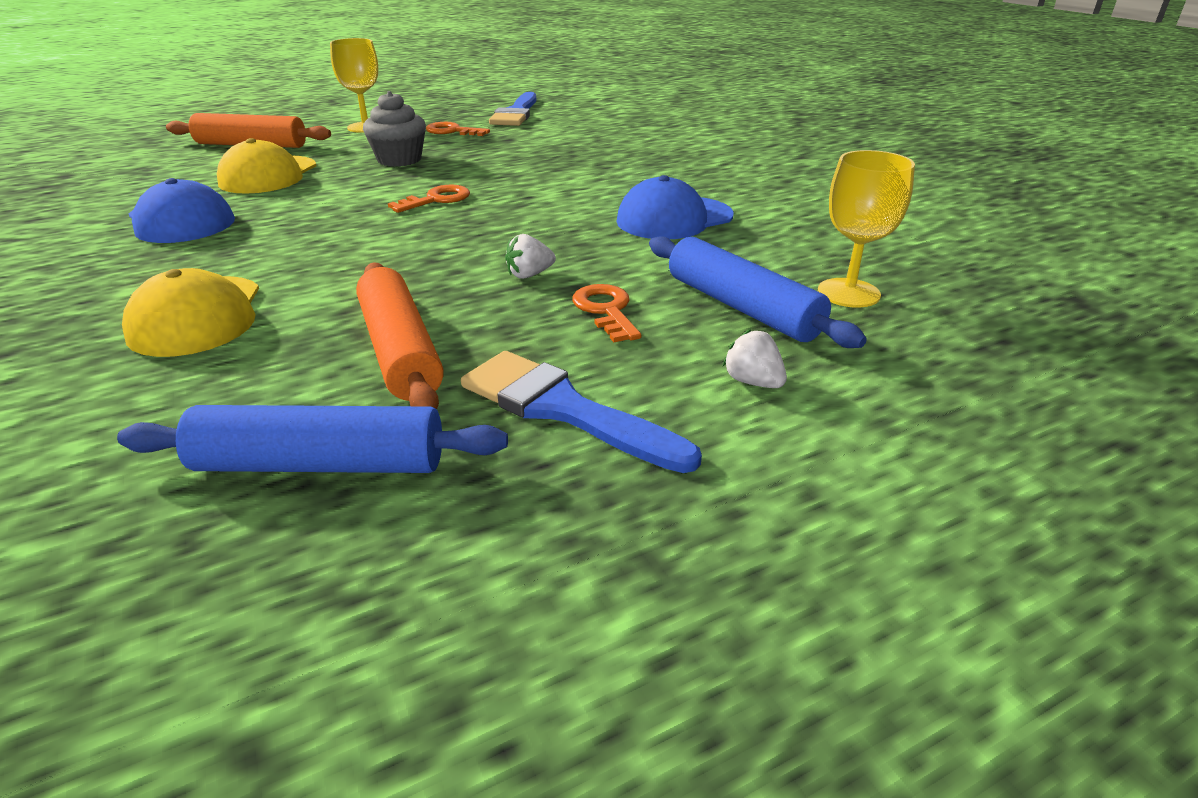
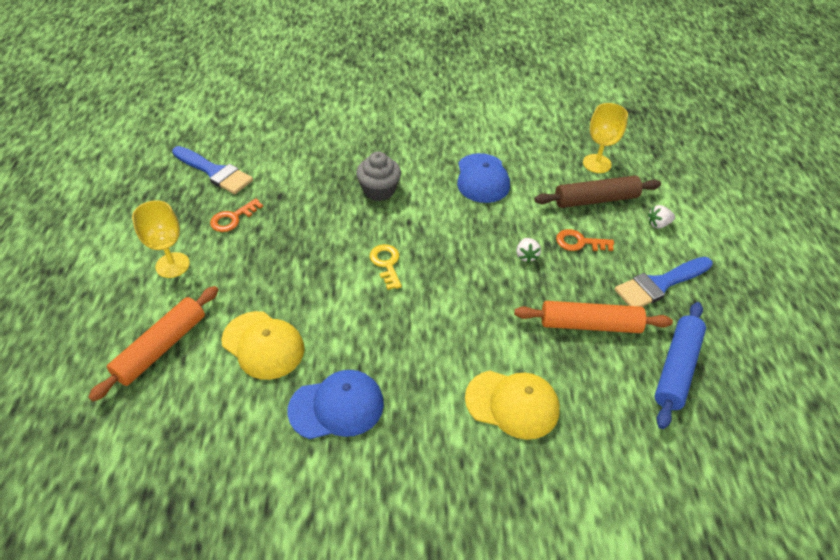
camera: 65 degrees left, 15 degrees up
grey cupcake [363,91,426,167] -> grey cupcake moved to [356,152,401,201]
orange key [388,185,470,213] -> yellow key [370,244,402,290]
blue rolling pin [649,236,867,348] -> brown rolling pin [535,176,661,208]

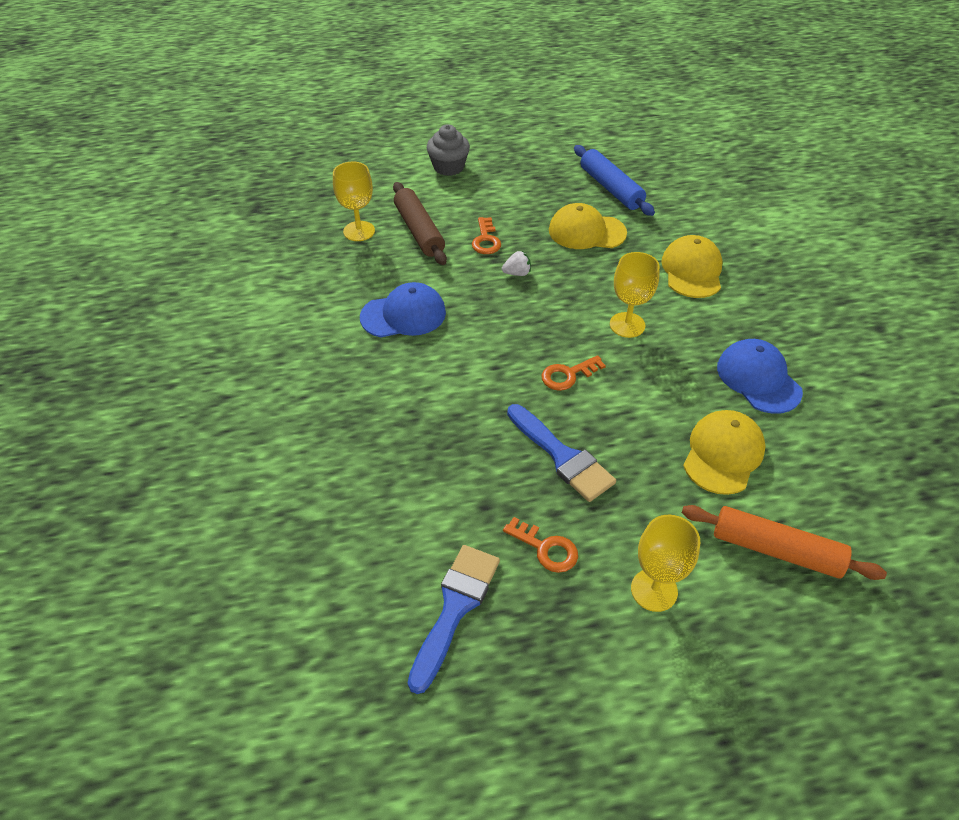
camera: 100 degrees left, 0 degrees up
grey cupcake [356,152,401,201] -> grey cupcake moved to [427,124,470,176]
yellow key [370,244,402,290] -> orange key [541,355,606,391]
orange rolling pin [514,301,673,333] -> yellow cap [549,203,627,249]
blue brush [615,257,713,307] -> blue brush moved to [507,404,616,502]
white strawberry [648,205,675,228] -> none
blue rolling pin [655,302,706,429] -> blue rolling pin turned 45 degrees clockwise [574,145,655,216]
none -> yellow goblet [610,252,660,338]

